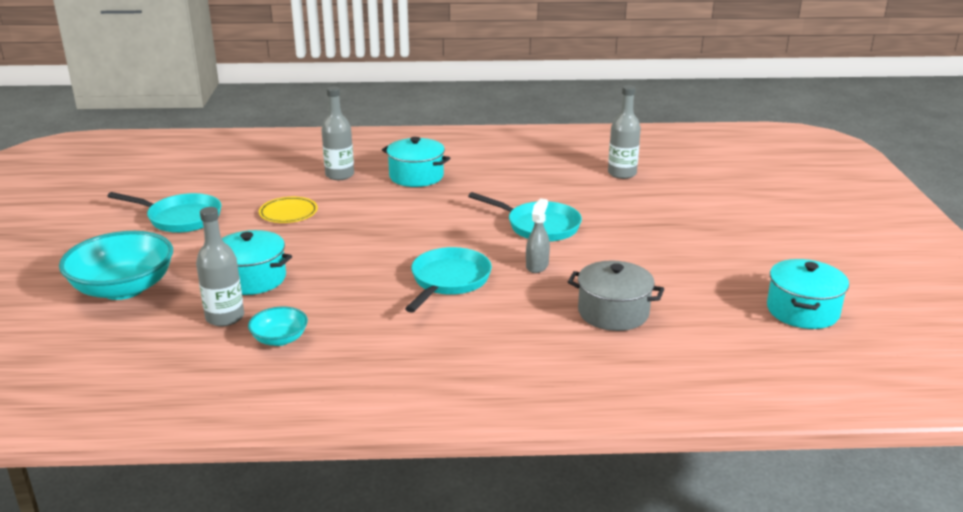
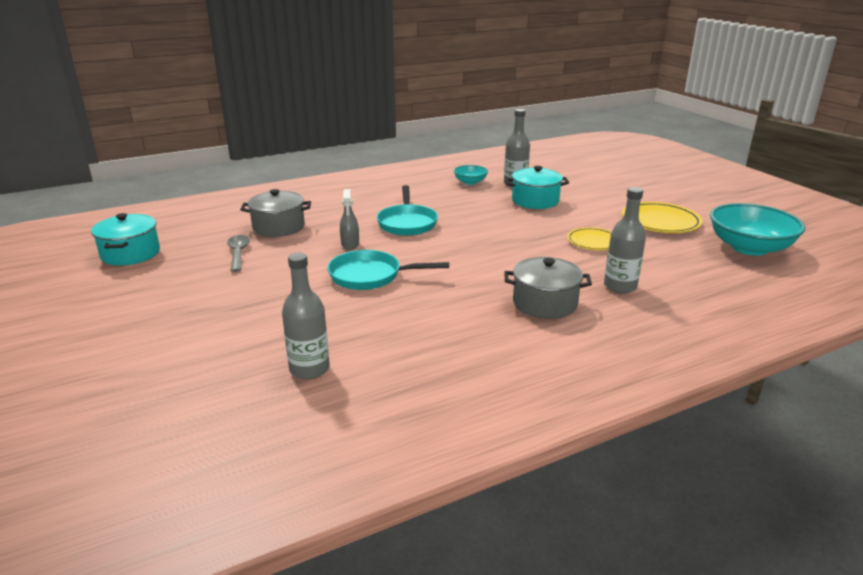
camera: 155 degrees right, 0 degrees up
turquoise bowl [59,231,173,300] -> turquoise bowl moved to [710,203,805,256]
turquoise pan [107,192,222,233] -> yellow plate [622,202,703,233]
turquoise pot [382,137,450,187] -> grey pot [504,257,592,319]
none -> grey spoon [227,235,250,272]

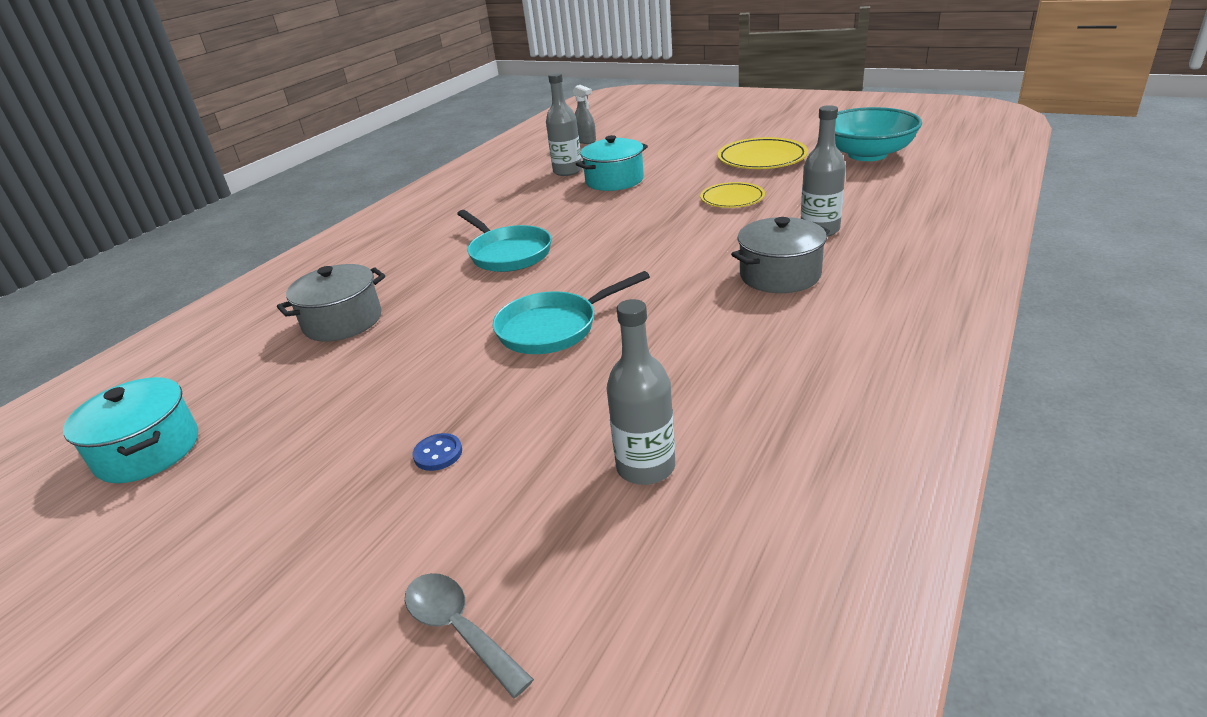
camera: 30 degrees left, 5 degrees up
grey spoon [227,235,250,272] -> grey spoon moved to [405,573,534,698]
grey spray bottle [340,189,359,250] -> grey spray bottle moved to [573,85,596,144]
turquoise bowl [454,165,488,185] -> none
none -> blue button [413,433,462,471]

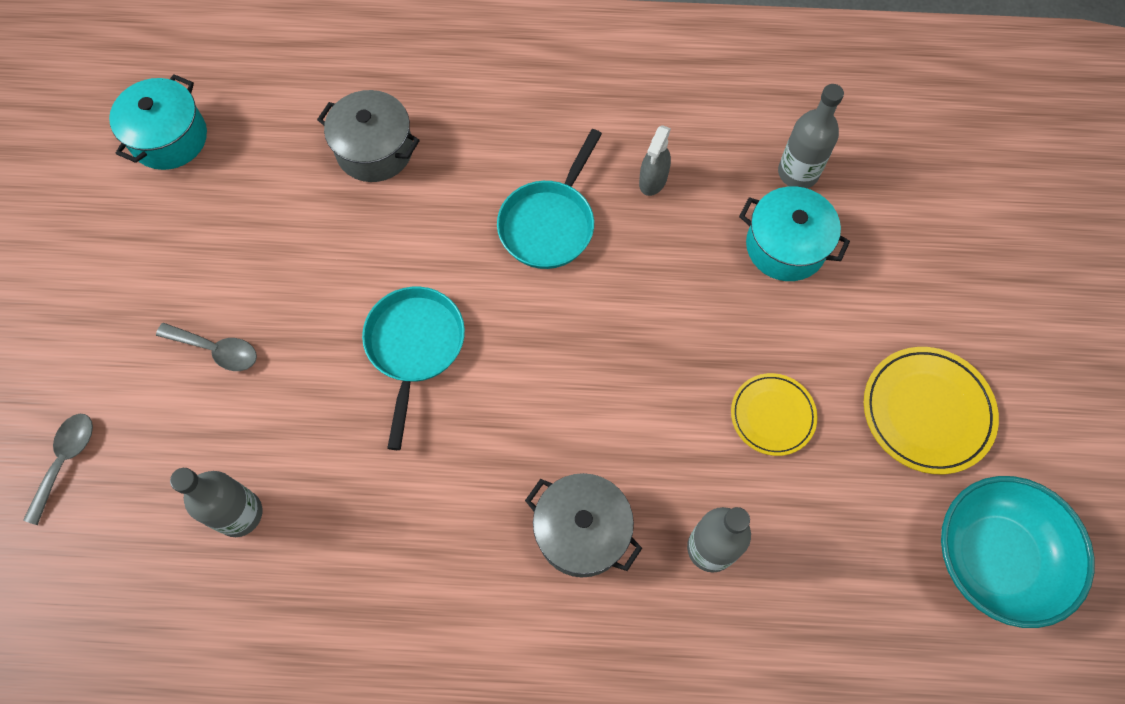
camera: 60 degrees right, 35 degrees up
blue button [413,433,462,471] -> grey spoon [156,323,257,371]
turquoise pan [492,271,650,354] -> turquoise pan turned 60 degrees clockwise [362,287,465,450]
grey spray bottle [573,85,596,144] -> grey spray bottle moved to [639,125,671,196]

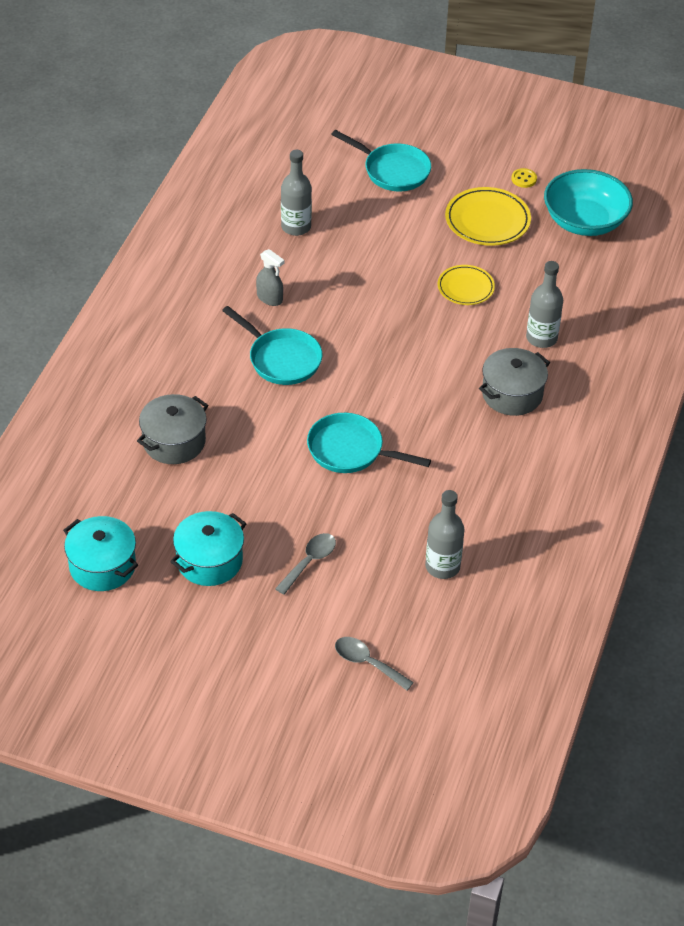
camera: 75 degrees left, 20 degrees down
turquoise pot [739,186,850,281] -> turquoise pot moved to [170,511,247,586]
none -> turquoise pan [331,130,431,191]
none -> yellow button [511,168,537,188]

